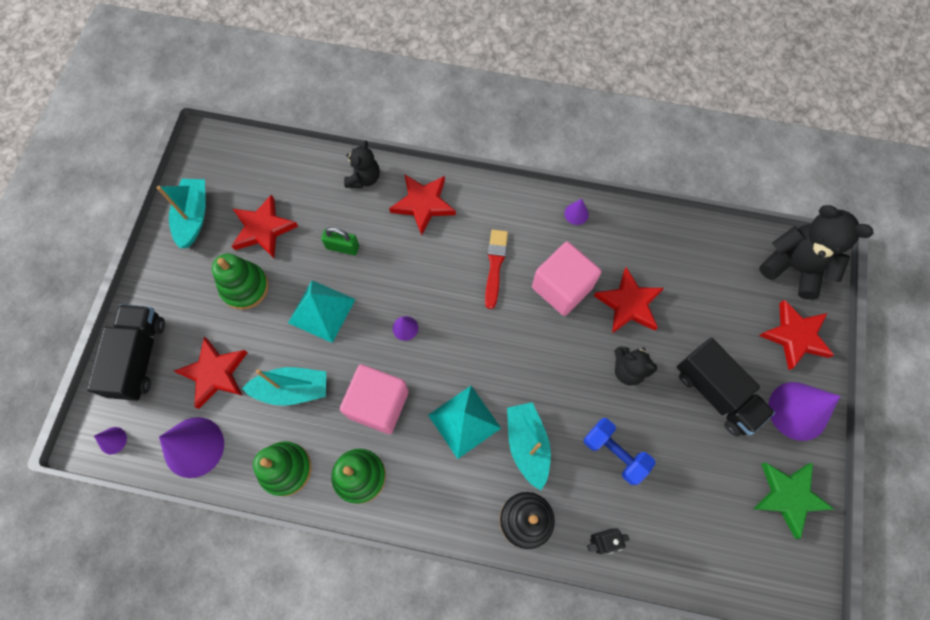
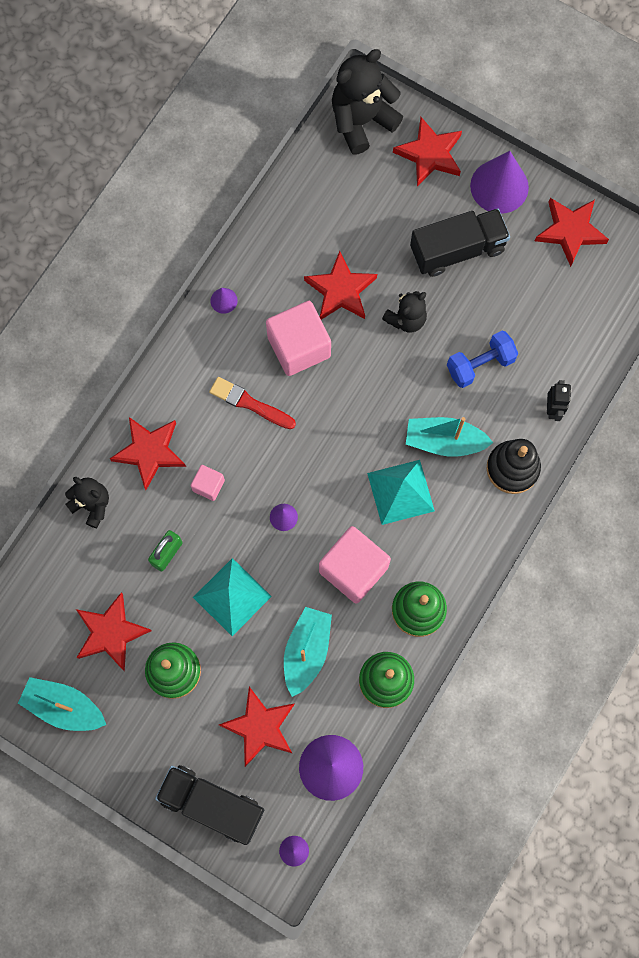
camera: 70 degrees left, 5 degrees up
green star [753,463,834,539] -> red star [535,198,609,267]
none -> pink cube [191,465,225,501]

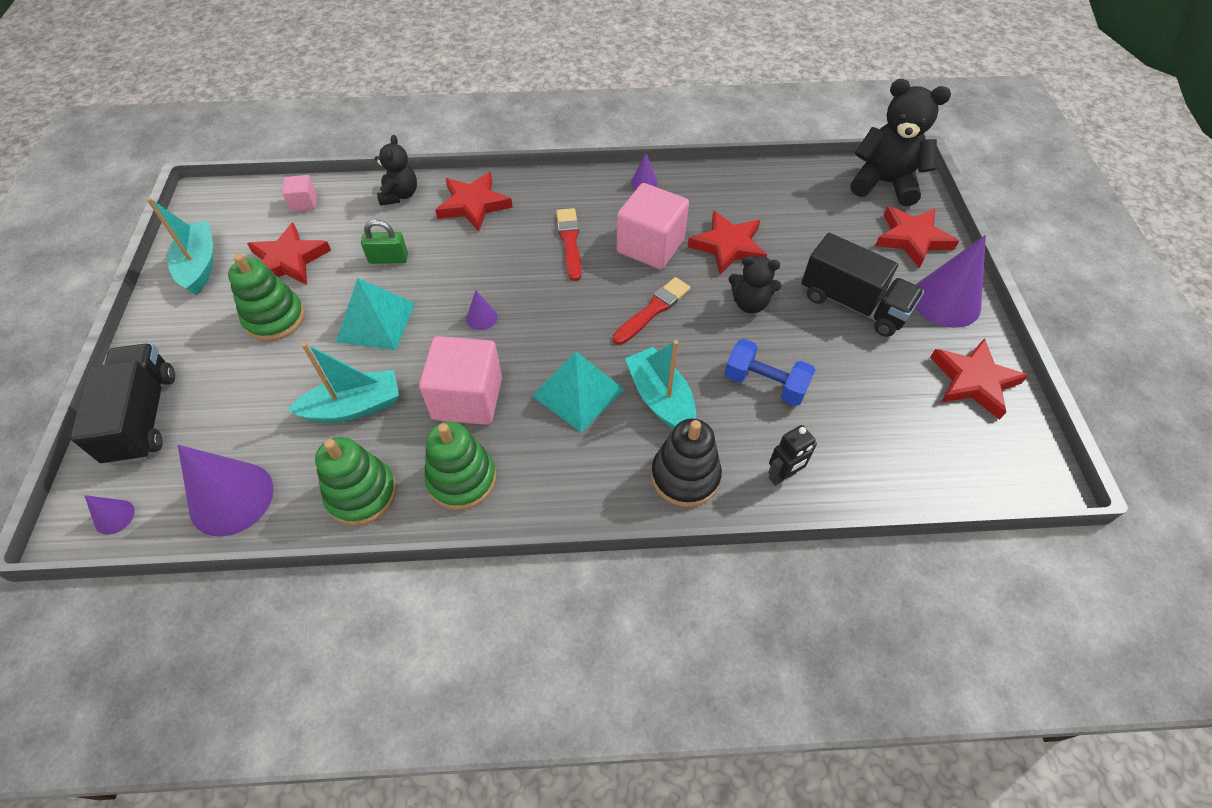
camera: 55 degrees right, 20 degrees down
pink cube [191,465,225,501] -> pink cube moved to [282,175,317,212]
red star [219,687,295,767] -> none
none -> red brush [613,277,691,345]

